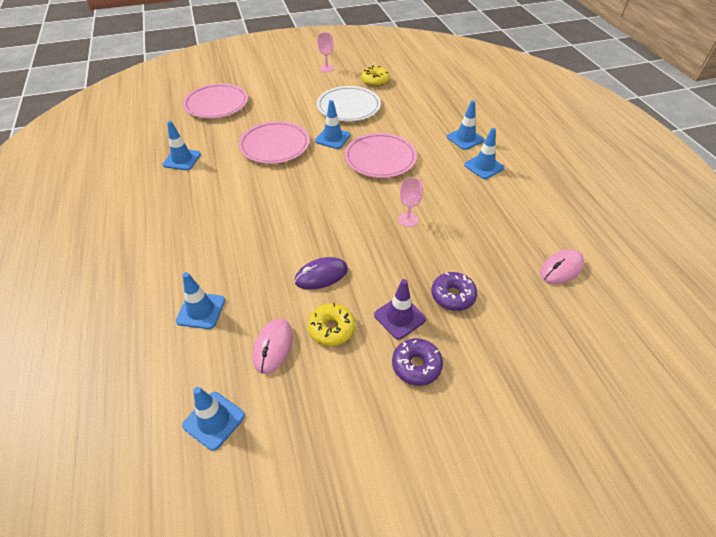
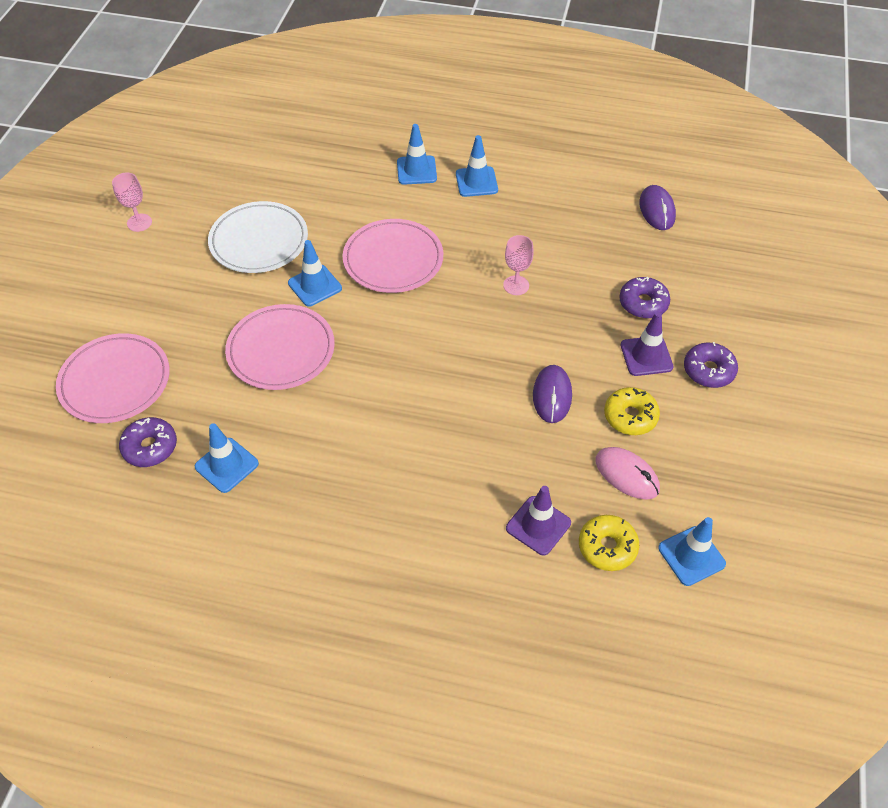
camera: 60 degrees left, 5 degrees up
blue traffic cone [176,272,225,329] -> purple traffic cone [506,486,571,556]
yellow donut [361,66,390,87] -> yellow donut moved to [579,515,639,571]
pink mouse [540,249,584,284] -> purple mouse [639,185,676,230]
none -> purple donut [119,417,177,467]

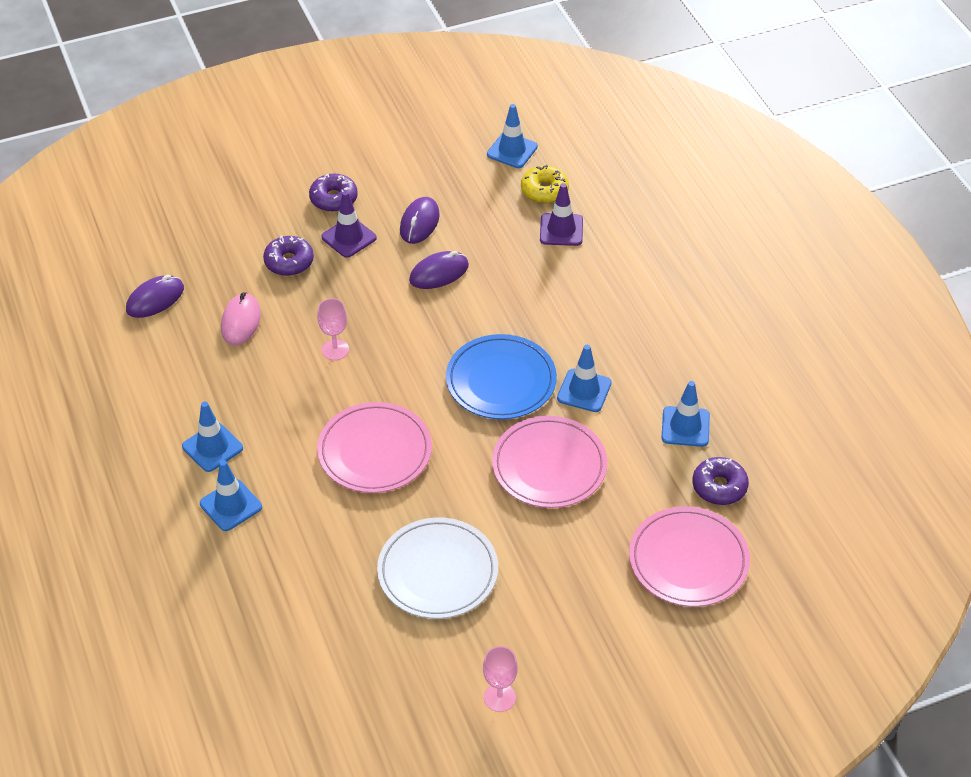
camera: 125 degrees left, 5 degrees down
blue traffic cone [288,240,342,307] -> blue traffic cone moved to [557,345,612,412]
pink mouse [595,447,660,500] -> pink mouse moved to [221,292,261,345]
yellow donut [604,387,660,435] -> purple mouse [400,197,440,244]
none -> blue plate [446,334,557,419]

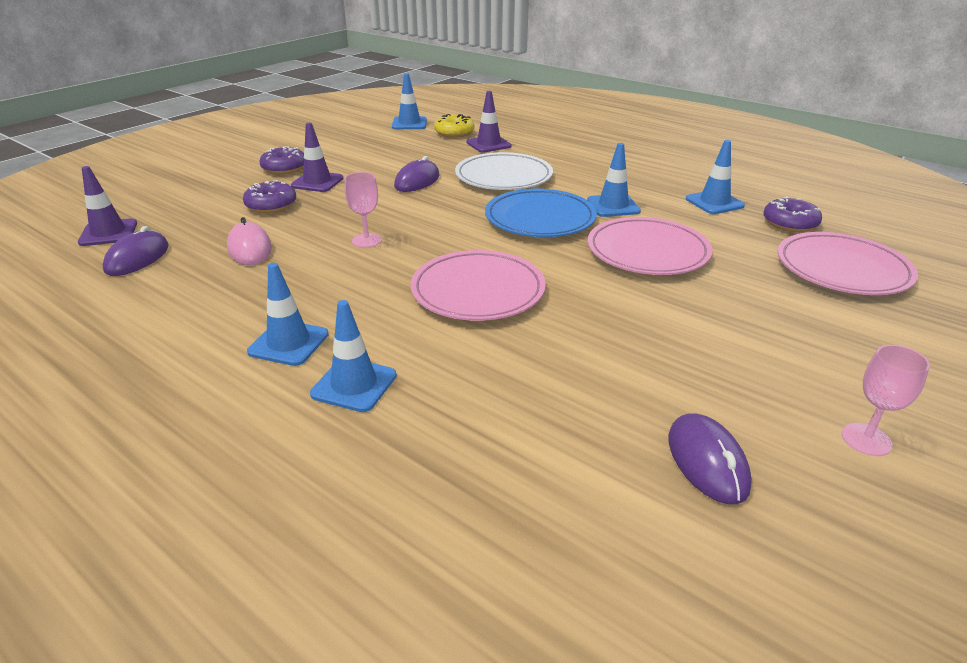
camera: 30 degrees left, 15 degrees down
white plate [377,517,498,619] -> white plate moved to [455,152,553,190]
purple mouse [400,197,440,244] -> purple mouse moved to [668,413,752,504]
none -> purple traffic cone [78,166,137,246]

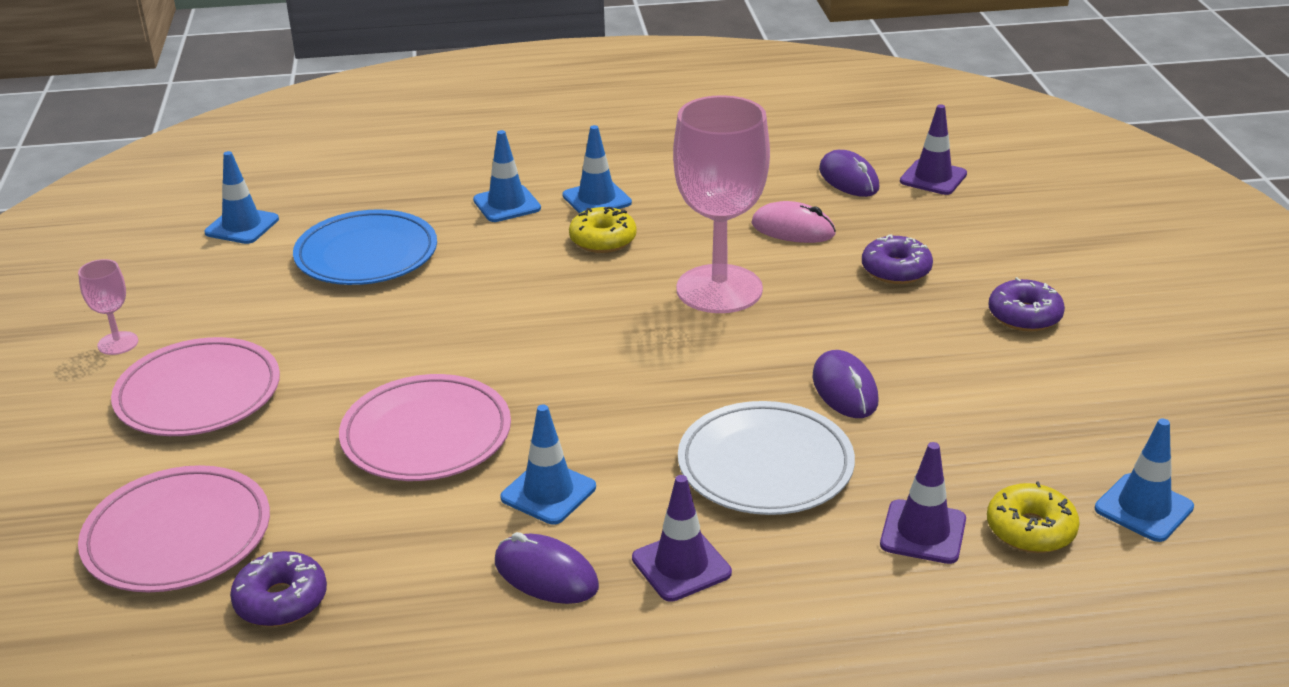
camera: 135 degrees right, 0 degrees up
purple traffic cone [291,123,344,192] -> purple traffic cone moved to [632,475,732,602]
pink goblet [345,172,382,248] -> pink goblet [673,95,770,313], size x2.29
pink plate [410,250,546,321] -> pink plate moved to [111,337,280,436]
blue plate [485,189,597,237] -> blue plate moved to [293,210,437,285]
purple mouse [668,413,752,504] -> purple mouse moved to [495,532,599,604]
blue traffic cone [686,140,745,214] -> blue traffic cone moved to [204,151,279,244]
none -> yellow donut [569,207,637,253]

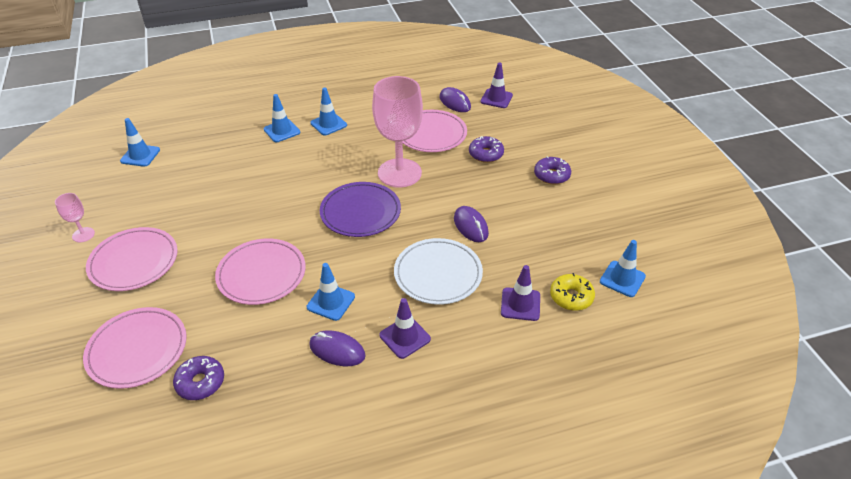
camera: 10 degrees left, 10 degrees up
blue plate [293,210,437,285] -> none
yellow donut [569,207,637,253] -> none
pink mouse [751,201,836,243] -> pink plate [402,110,467,152]
none -> purple plate [320,182,401,237]

